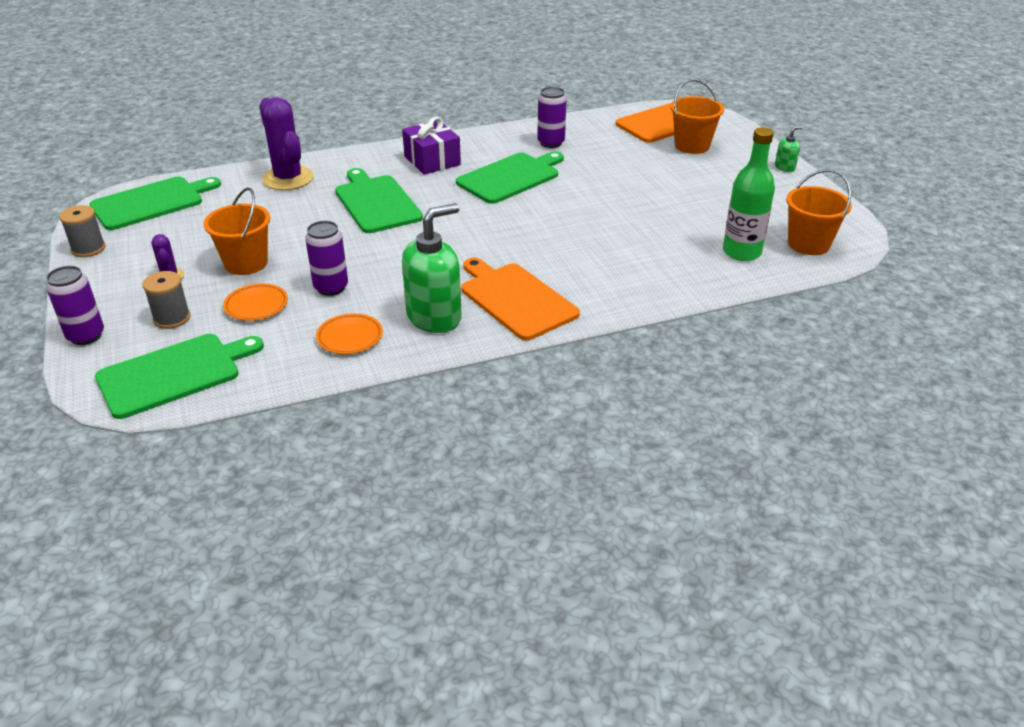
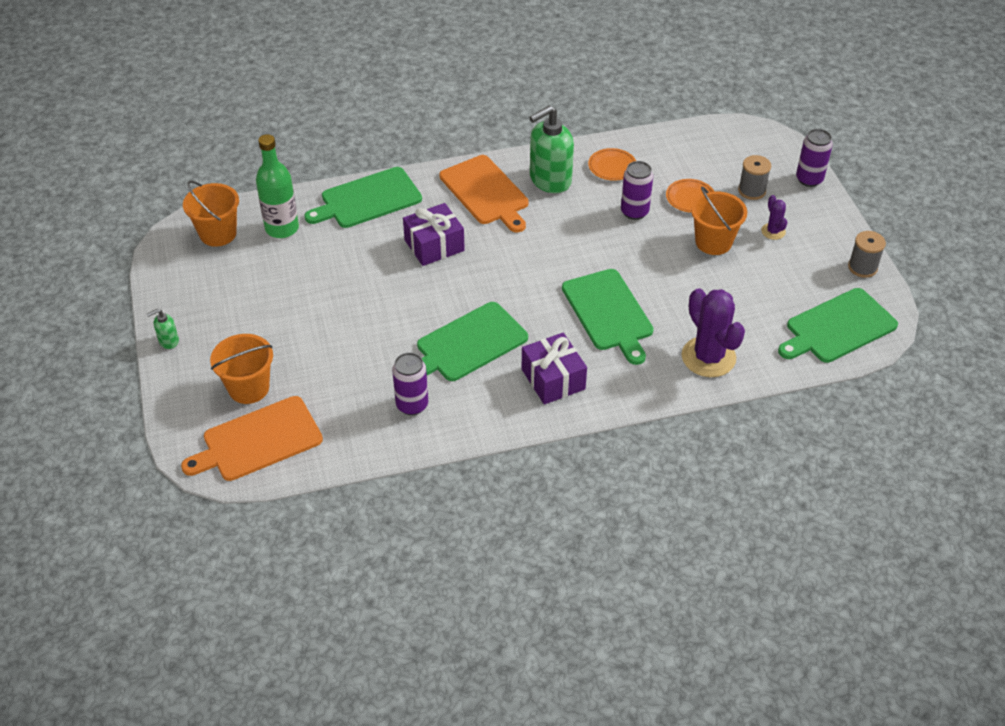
camera: 175 degrees left, 10 degrees up
green cutting board [95,334,264,419] -> green cutting board moved to [304,167,422,228]
none -> purple gift [403,203,465,266]

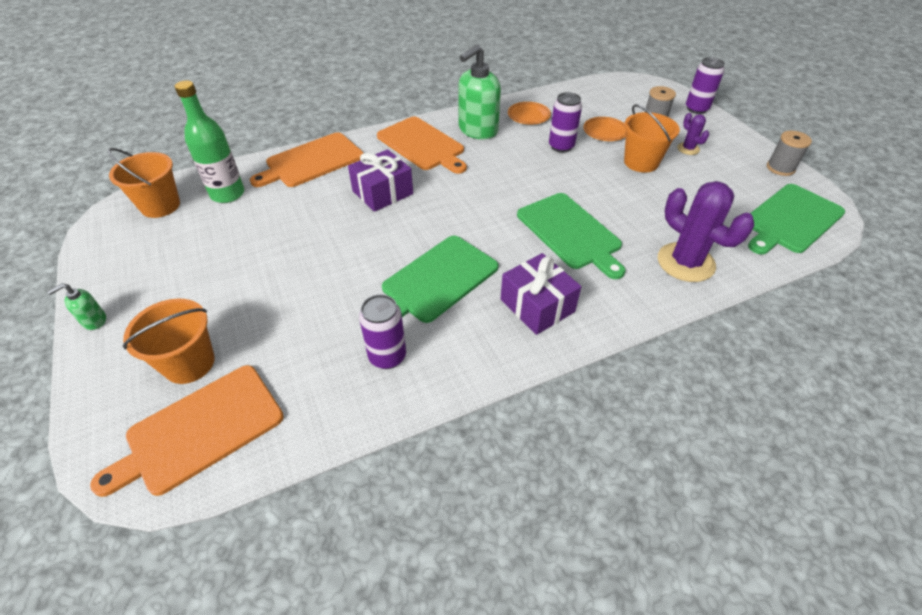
camera: 10 degrees left, 0 degrees up
green cutting board [304,167,422,228] -> orange cutting board [250,132,364,187]

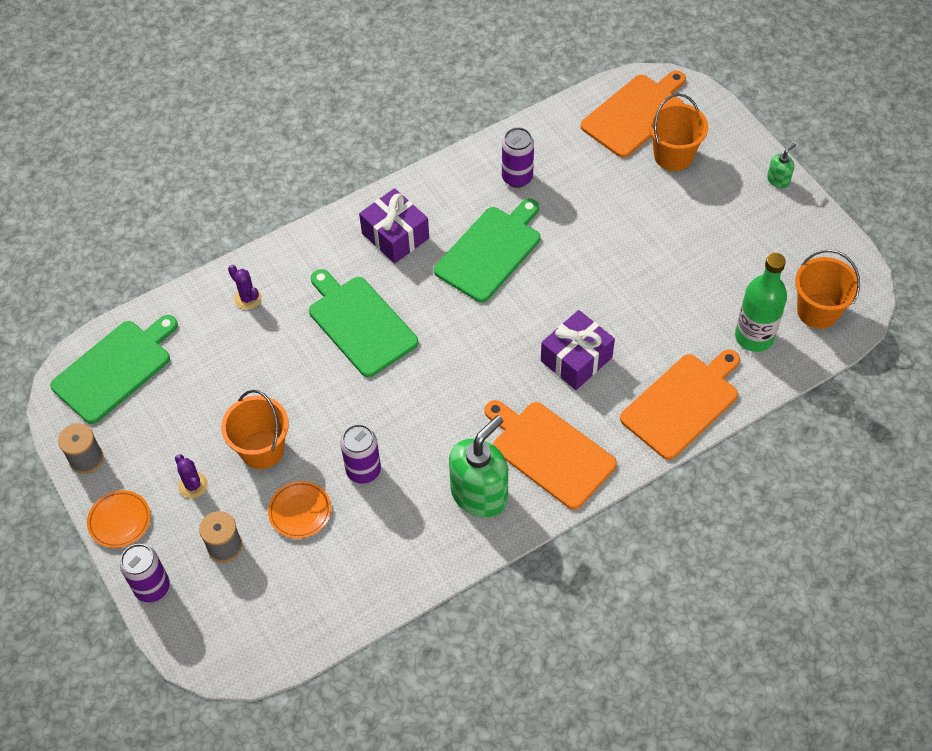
camera: 175 degrees right, 10 degrees up
orange plate [508,102,551,125] -> orange plate moved to [87,490,151,548]
purple cactus [658,181,754,282] -> purple cactus [228,265,261,310], size x0.49

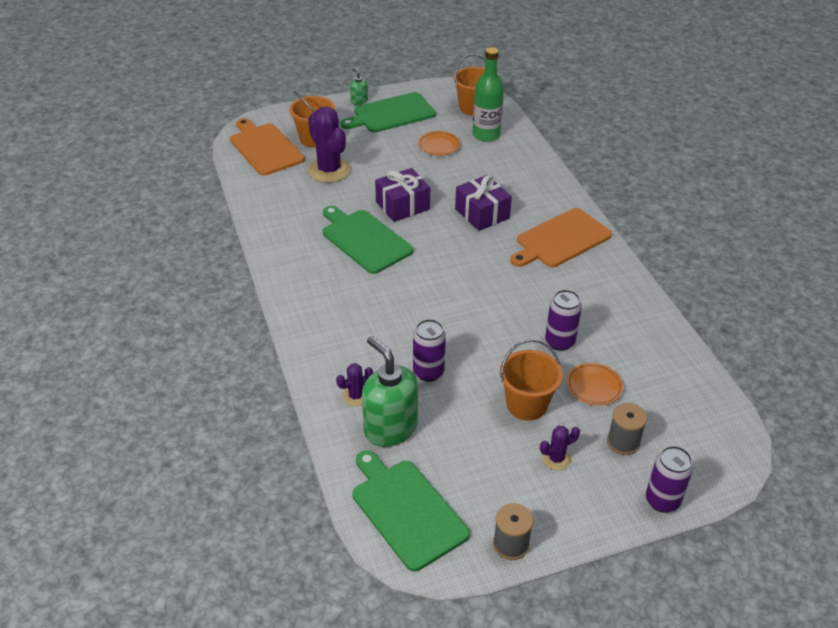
camera: 80 degrees left, 15 degrees down
orange plate [87,490,151,548] -> orange plate moved to [418,131,460,156]
green cutting board [309,269,418,377] -> green cutting board moved to [340,92,436,133]
purple gift [359,188,429,263] -> purple gift moved to [375,168,430,222]
green soap dispenser [449,415,508,518] -> green soap dispenser moved to [362,336,418,447]
purple can [502,127,534,188] -> purple can moved to [413,319,446,382]
orange cutting board [620,349,740,460] -> none
none -> purple cactus [308,107,351,183]

